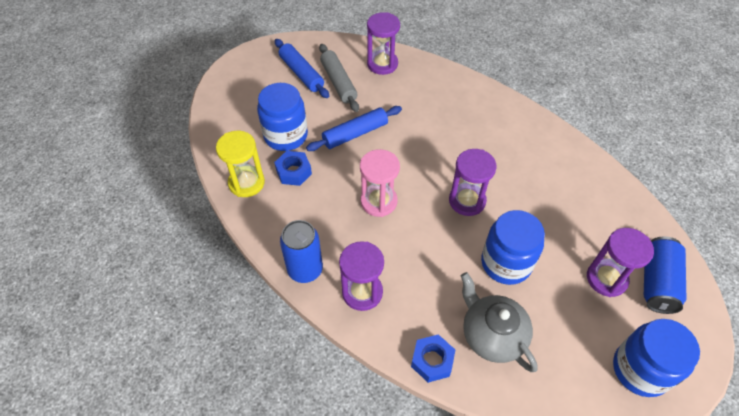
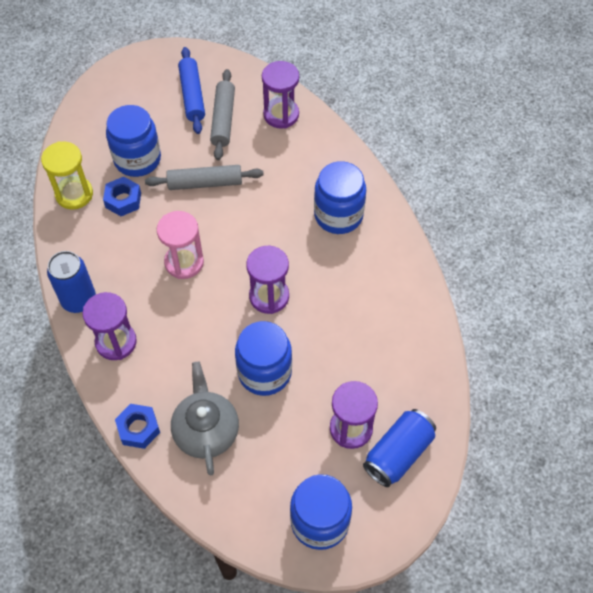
camera: 25 degrees right, 5 degrees up
blue rolling pin [306,106,402,151] -> grey rolling pin [145,165,264,190]
none -> blue jar [314,161,366,234]

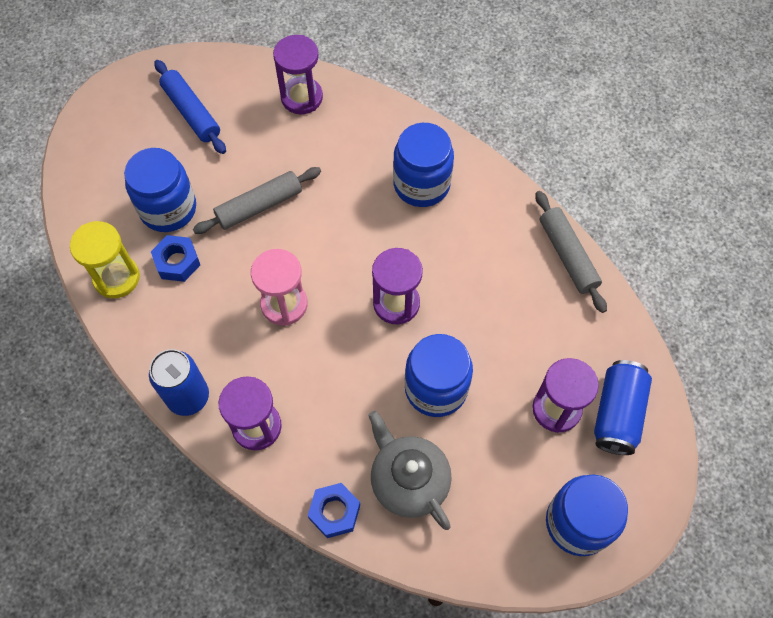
camera: 25 degrees left, 5 degrees up
grey rolling pin [210,69,235,160] -> grey rolling pin moved to [535,191,607,313]

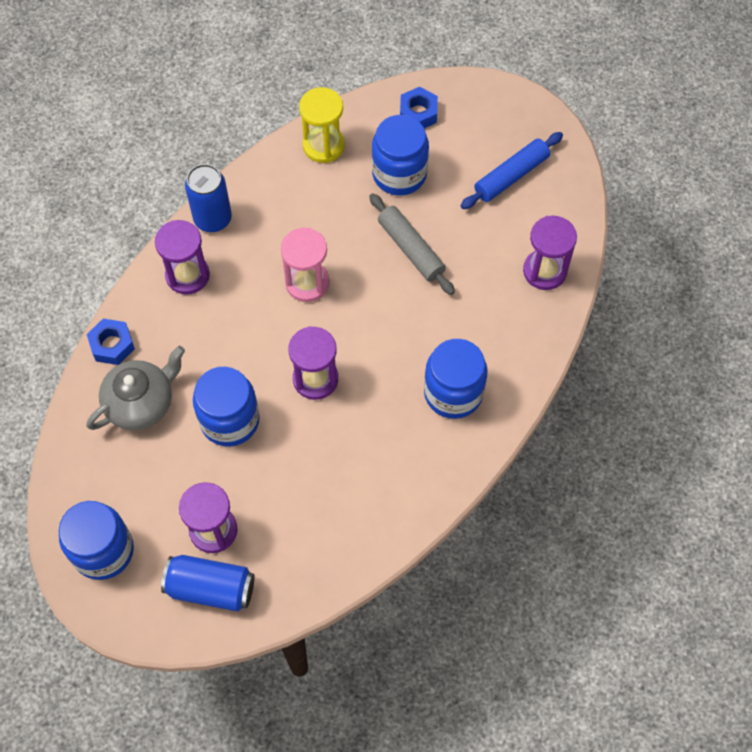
camera: 85 degrees right, 0 degrees up
blue nut [151,235,200,282] -> blue nut moved to [400,87,438,128]
grey rolling pin [535,191,607,313] -> none

